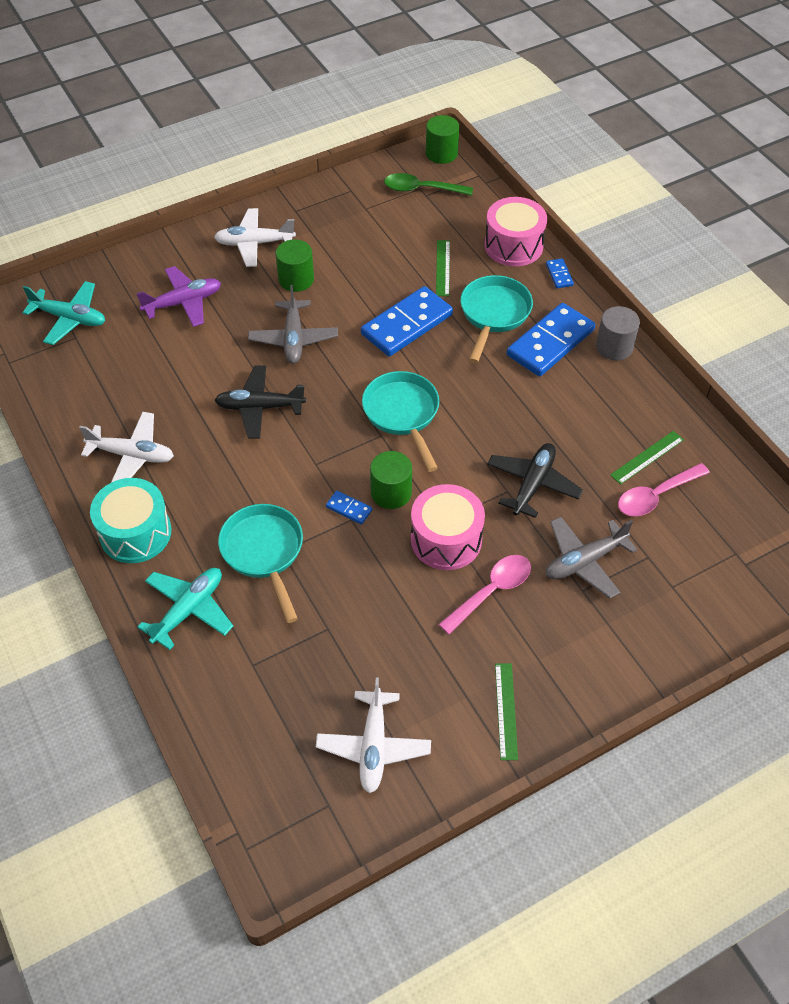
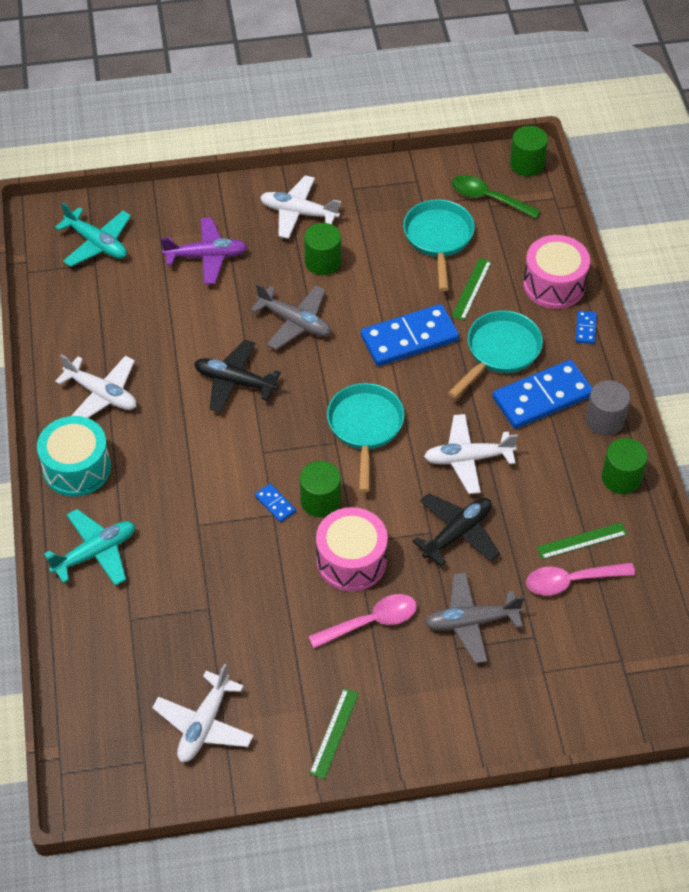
camera: 20 degrees right, 0 degrees up
turquoise pan [218,504,303,623] -> turquoise pan moved to [403,199,475,291]
grey plane [248,285,338,364] -> grey plane turned 75 degrees counterclockwise [250,283,331,350]
none -> white plane [424,414,518,494]
none -> green cylinder [602,438,648,494]

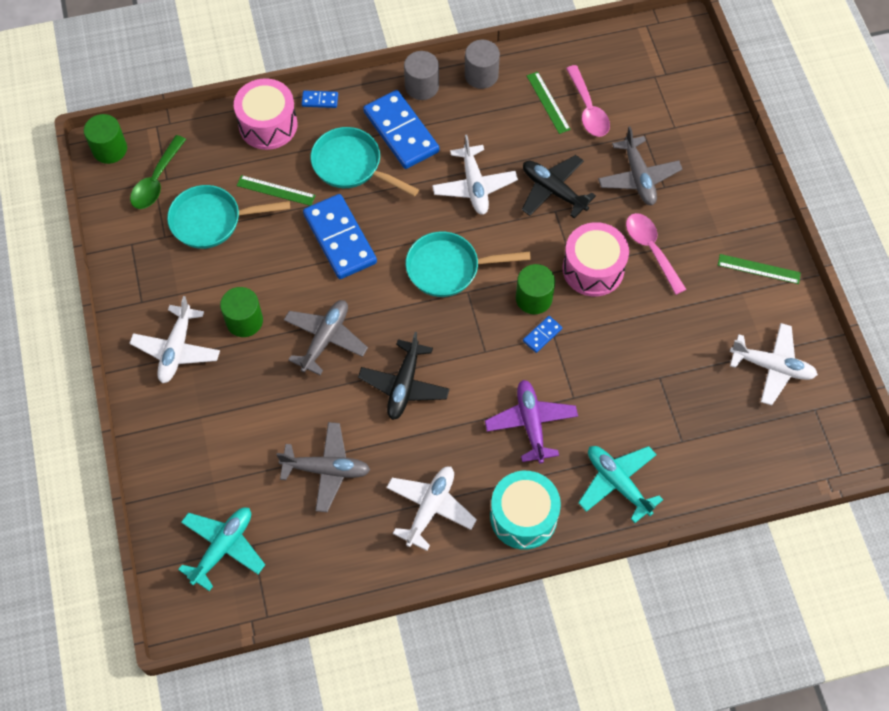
camera: 95 degrees left, 10 degrees up
purple plane [161,217,247,284] -> purple plane moved to [485,380,578,464]
green cylinder [602,438,648,494] -> grey cylinder [465,40,500,89]
none -> grey plane [277,422,370,512]

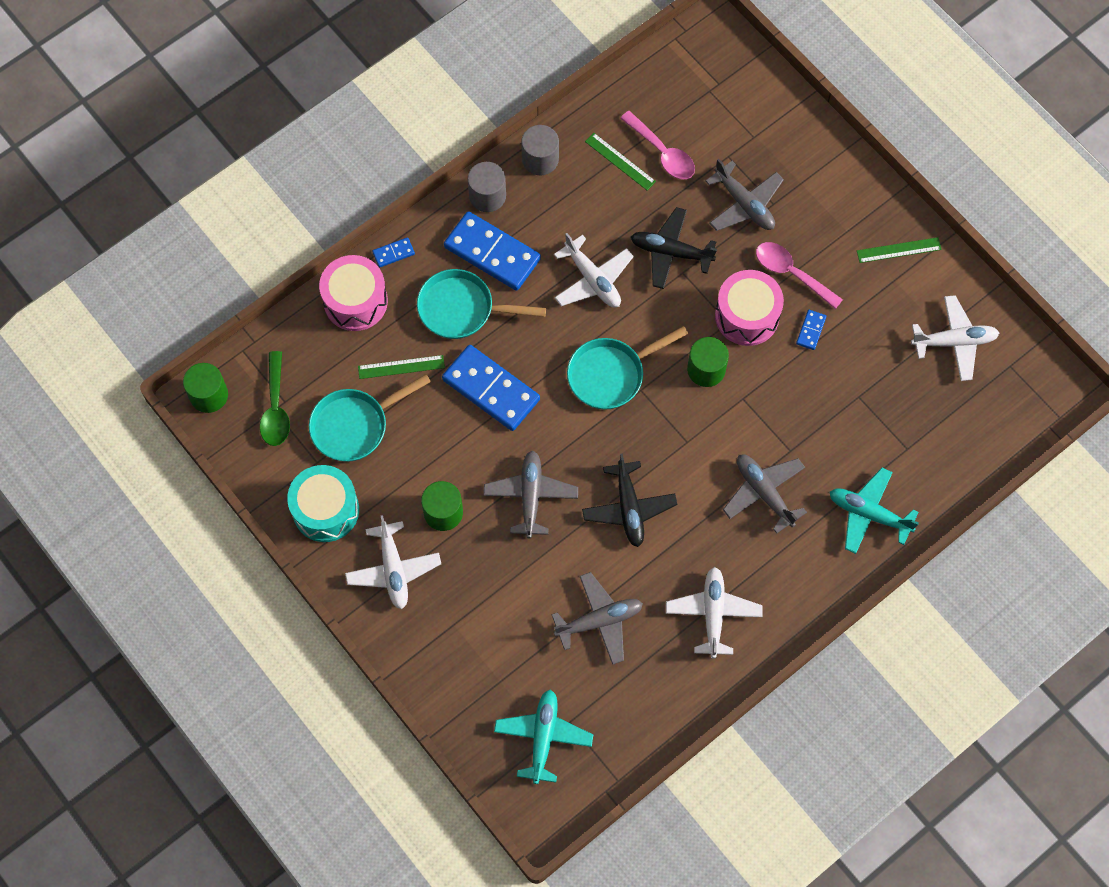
camera: 25 degrees left, 5 degrees up
purple plane [485,380,578,464] -> grey plane [723,454,807,534]
turquoise drum [490,471,561,549] -> turquoise drum moved to [287,465,359,542]
blue domino [523,316,562,353] -> blue domino moved to [796,310,826,350]

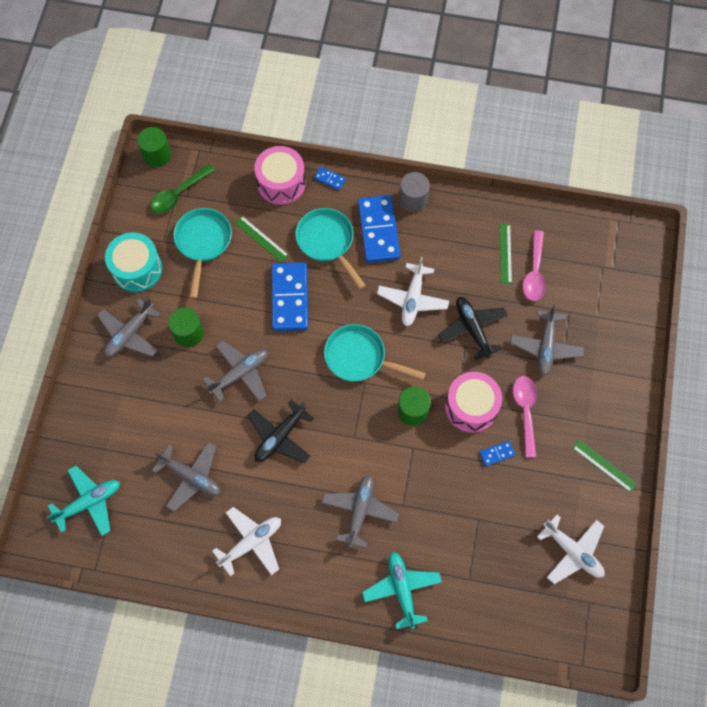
camera: 50 degrees right, 0 degrees up
turquoise pan [309,374,431,462] -> turquoise pan turned 75 degrees clockwise [173,208,232,299]
white plane [345,515,441,609] -> grey plane [97,297,161,358]
grey cylinder [521,125,559,175] -> none

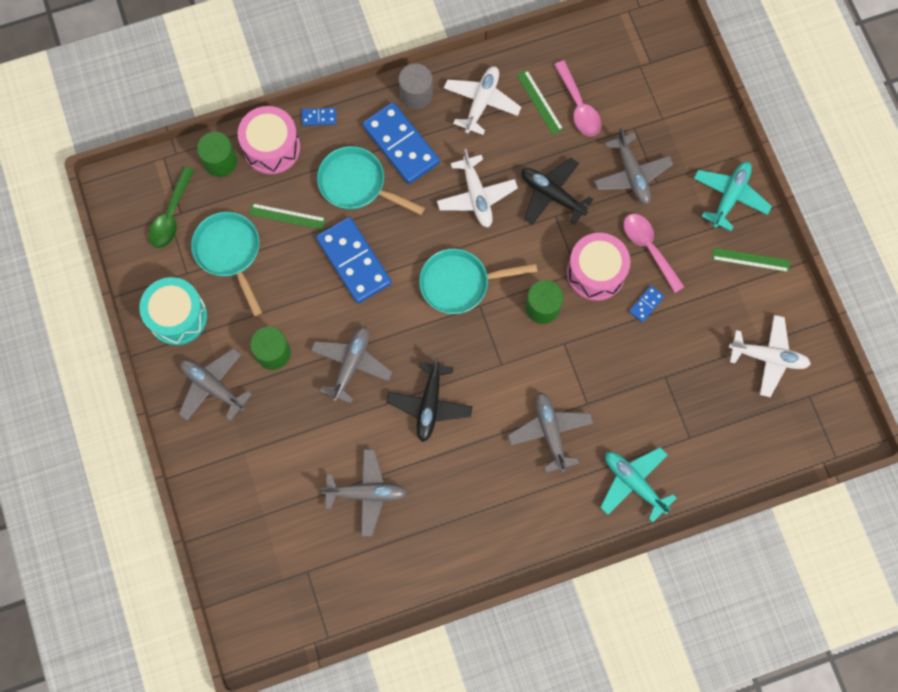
camera: 30 degrees left, 5 degrees up
turquoise plane [47,466,120,536] -> turquoise plane moved to [693,161,772,231]
grey plane [97,297,161,358] -> grey plane turned 120 degrees clockwise [179,348,252,421]
green cylinder [137,127,171,167] -> green cylinder moved to [197,132,237,177]
white plane [212,507,281,576] -> white plane moved to [444,66,521,135]

